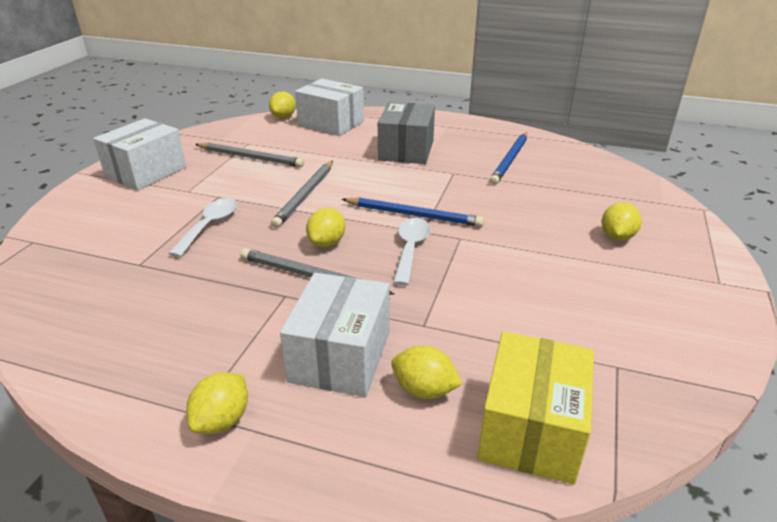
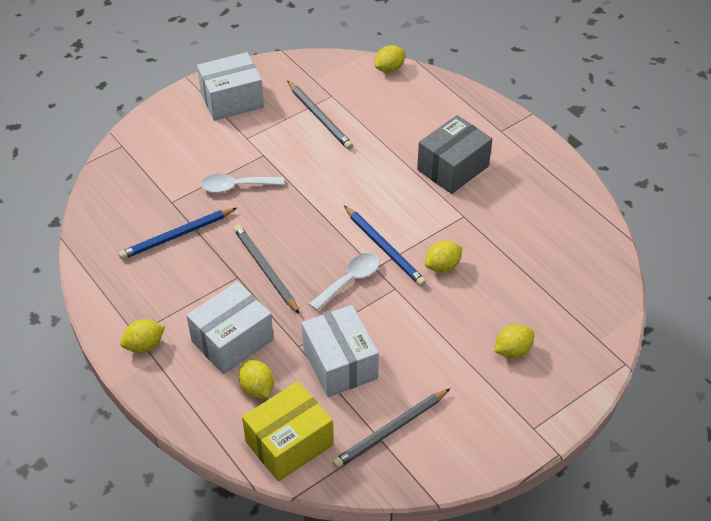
camera: 35 degrees right, 15 degrees up
white spoon [168,198,238,257] -> white spoon turned 150 degrees counterclockwise [200,174,284,193]
grey pencil [271,161,333,228] -> grey pencil moved to [332,388,450,469]
white box [295,79,364,136] -> white box moved to [302,305,379,397]
yellow lemon [306,208,345,247] -> yellow lemon moved to [425,241,463,273]
blue pencil [490,132,527,185] -> blue pencil moved to [118,208,237,260]

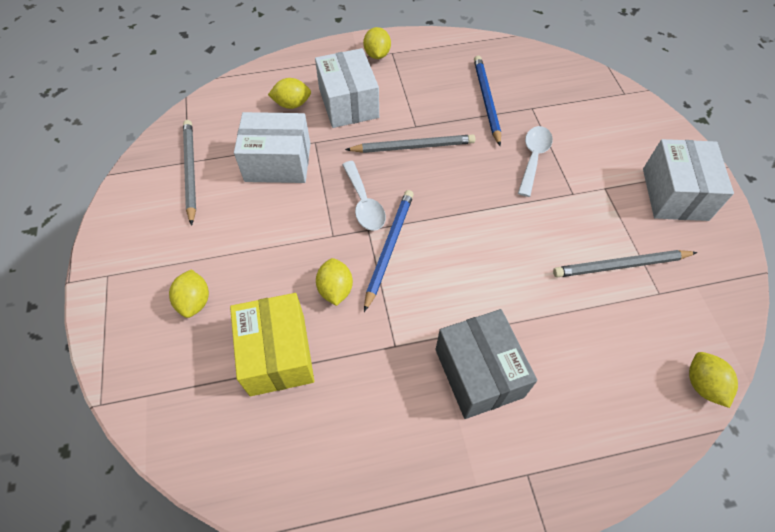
camera: 115 degrees right, 10 degrees up
yellow box [242,381,333,482] -> yellow box moved to [230,293,314,396]
blue pencil [344,206,426,287] -> blue pencil turned 120 degrees clockwise [364,190,414,312]

